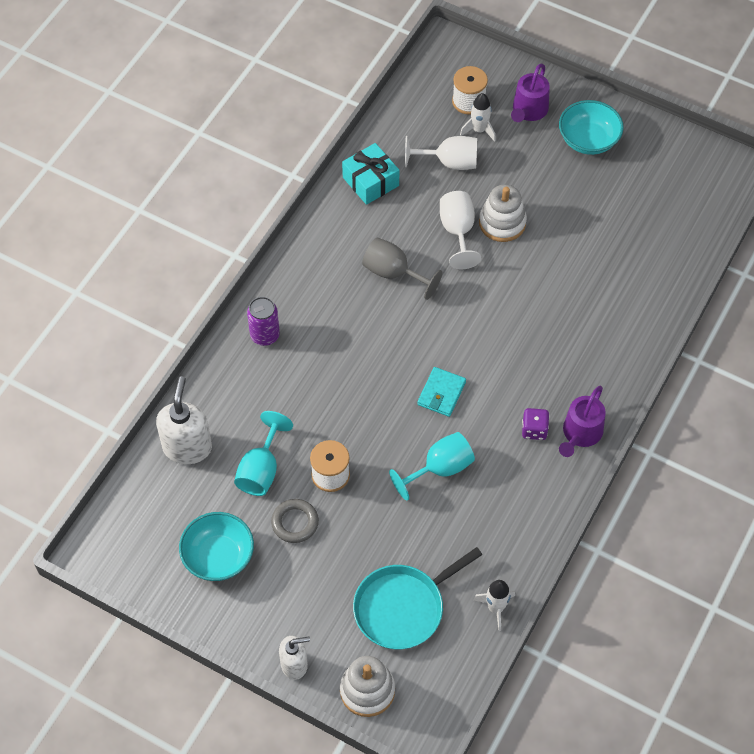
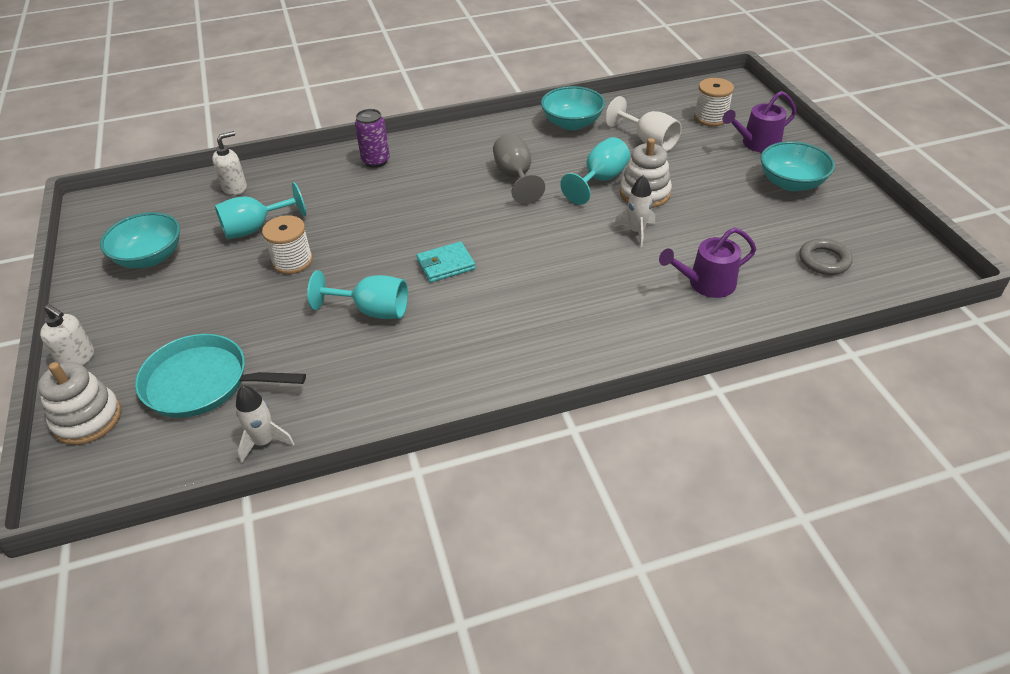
camera: 45 degrees right, 15 degrees down
white soap dispenser [156,376,212,464] -> white soap dispenser [212,131,247,195], size x0.62
grey ring [271,499,319,543] -> grey ring moved to [799,238,853,275]
turquoise gift [342,143,400,205] -> turquoise bowl [541,86,605,130]
white goblet [440,191,481,269] -> turquoise goblet [560,137,630,205]
white rocket [460,93,496,142] -> white rocket moved to [614,175,655,247]
purple dice [522,408,549,440] -> none
purple watering can [559,386,606,457] -> purple watering can moved to [659,227,756,298]

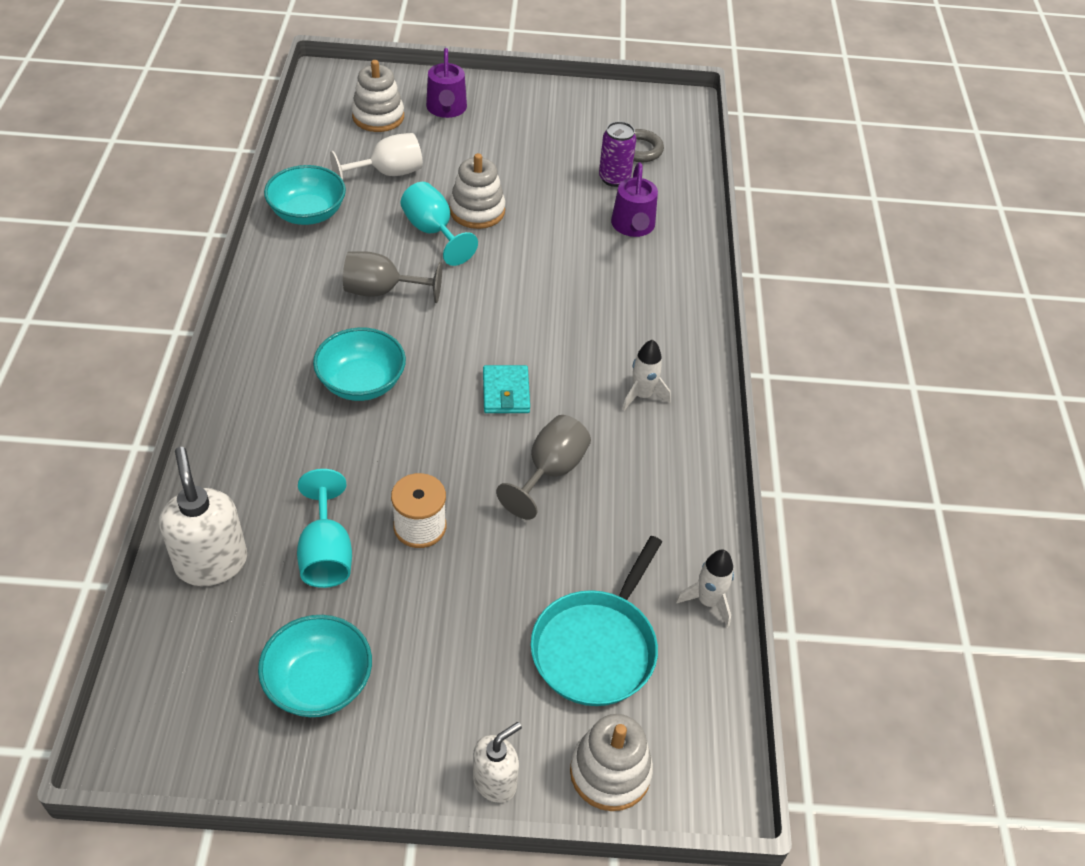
camera: 75 degrees left, 5 degrees up
white soap dispenser [212,131,247,195] -> white soap dispenser [159,447,247,586], size x1.61
turquoise goblet [307,270,408,319] -> grey goblet [496,415,591,520]
purple can [355,109,390,168] -> purple can moved to [599,121,636,187]
white rocket [614,175,655,247] -> white rocket moved to [622,340,671,411]
white spool [694,78,734,126] -> white stacking toy [352,60,404,132]
turquoise bowl [761,141,835,191] -> turquoise bowl moved to [313,327,406,401]

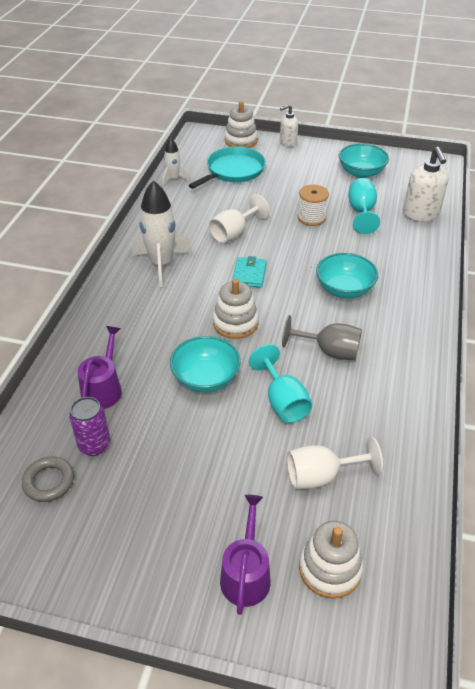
camera: 165 degrees left, 5 degrees down
turquoise bowl [264,165,346,225] -> turquoise bowl moved to [170,336,241,392]
white stacking toy [449,153,505,229] -> white stacking toy moved to [213,279,259,339]
grey goblet [496,415,591,520] -> white goblet [209,194,270,243]
white rocket [622,340,671,411] -> white rocket [132,180,192,287], size x1.83

